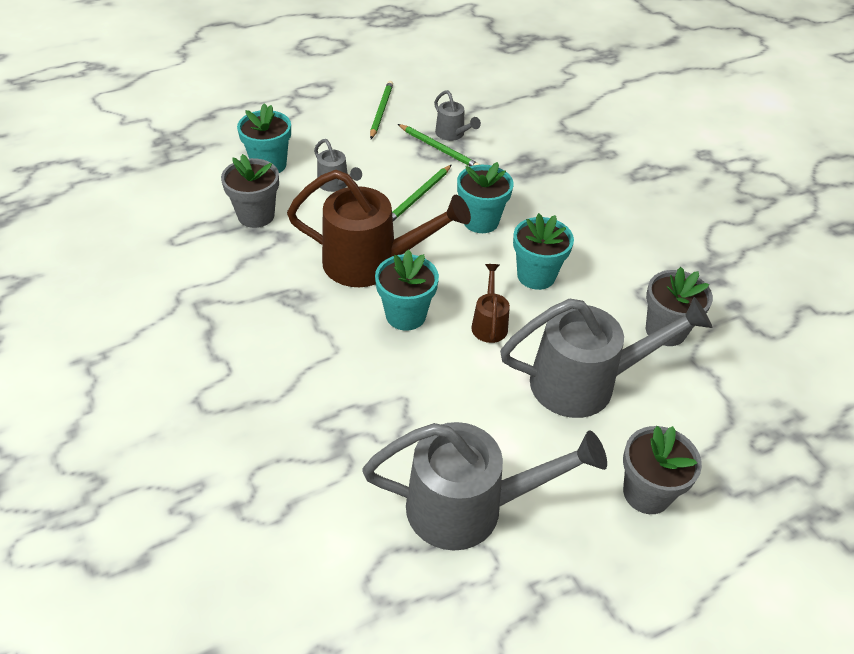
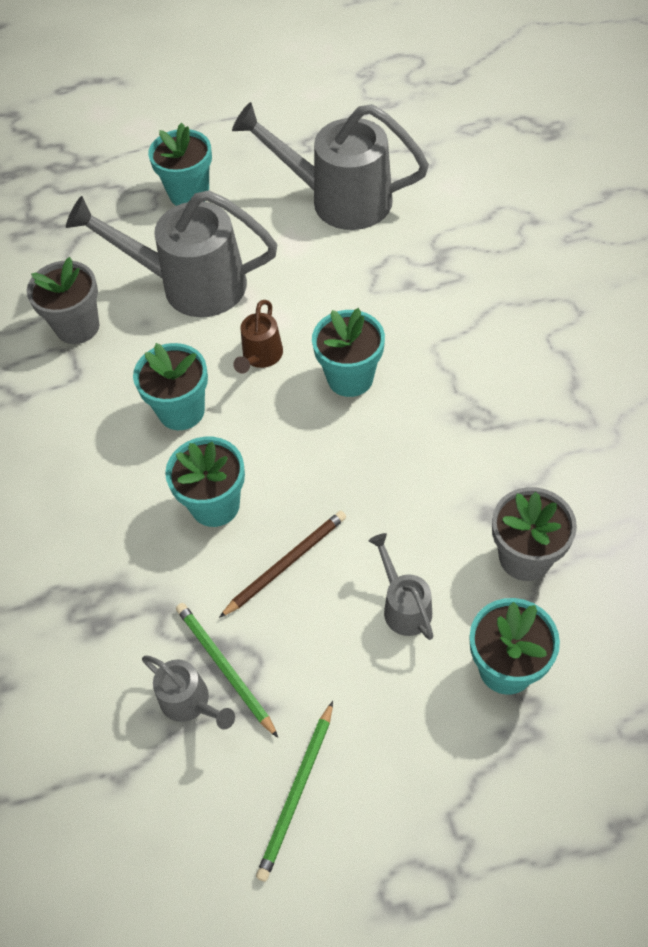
camera: 160 degrees left, 10 degrees up
brown watering can [287,170,471,287] -> none
green pencil [392,165,451,221] -> brown pencil [219,511,346,618]
grey watering can [434,90,481,141] -> grey watering can turned 150 degrees clockwise [142,655,235,729]
grey flower pot [623,426,702,514] -> turquoise flower pot [148,123,212,206]

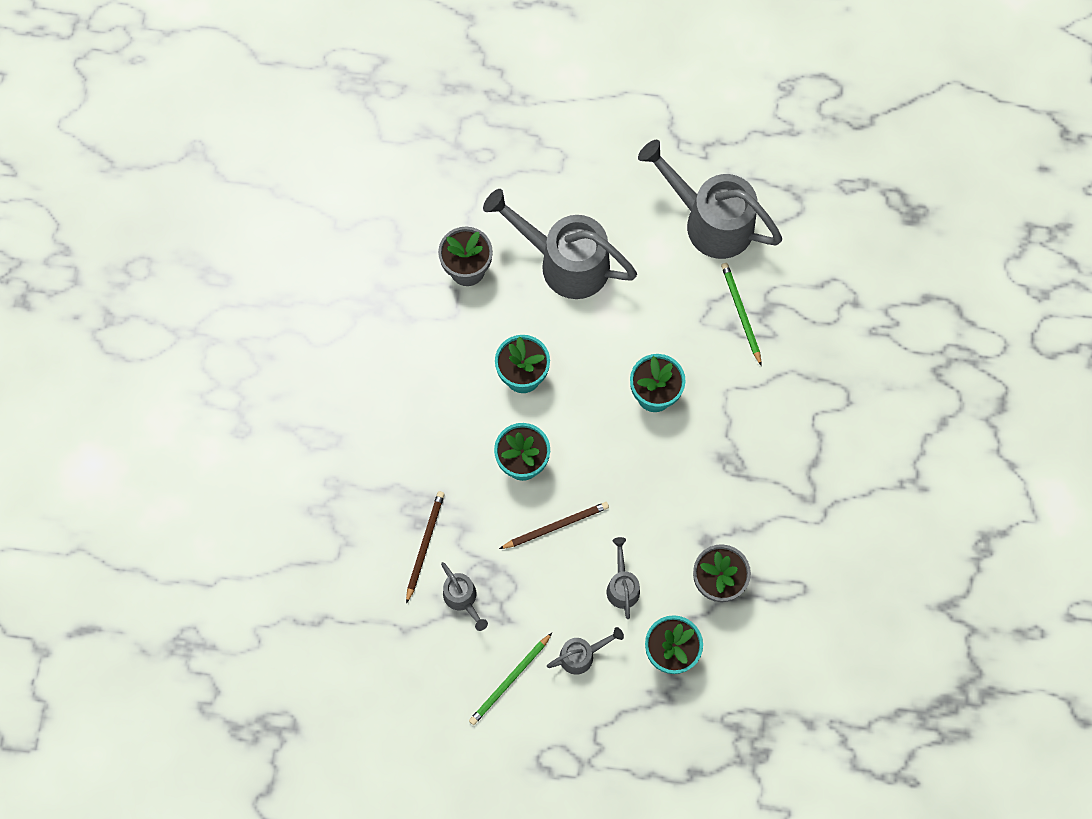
camera: 15 degrees right, 15 degrees up
turquoise flower pot [148,123,212,206] -> none
green pencil [176,603,278,738] -> green pencil moved to [721,263,762,366]
brown watering can [233,300,283,374] -> none
none -> brown pencil [406,491,445,604]
none -> grey watering can [547,627,624,675]

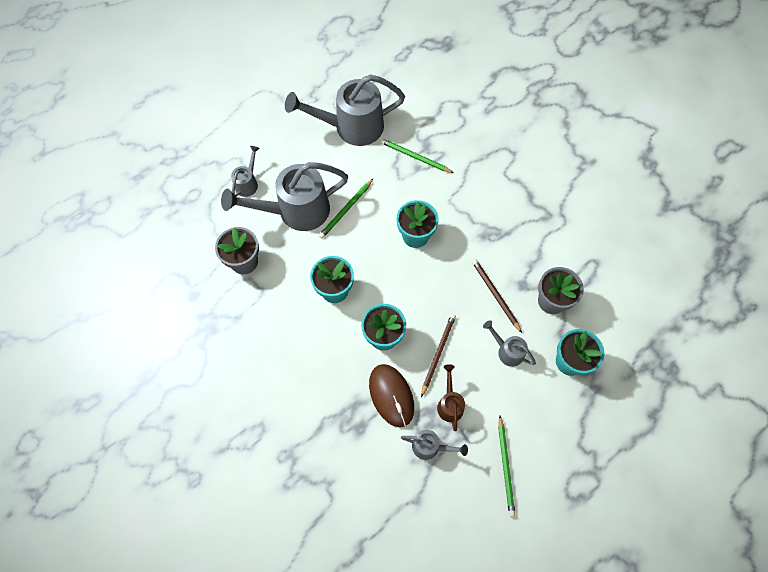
camera: 45 degrees left, 5 degrees down
brown pencil [406,491,445,604] -> brown pencil moved to [472,259,522,333]
grey watering can [547,627,624,675] -> grey watering can moved to [231,146,260,197]
none -> green pencil [319,179,373,238]
none -> brown mouse [369,364,414,427]
none -> brown watering can [437,364,465,431]

